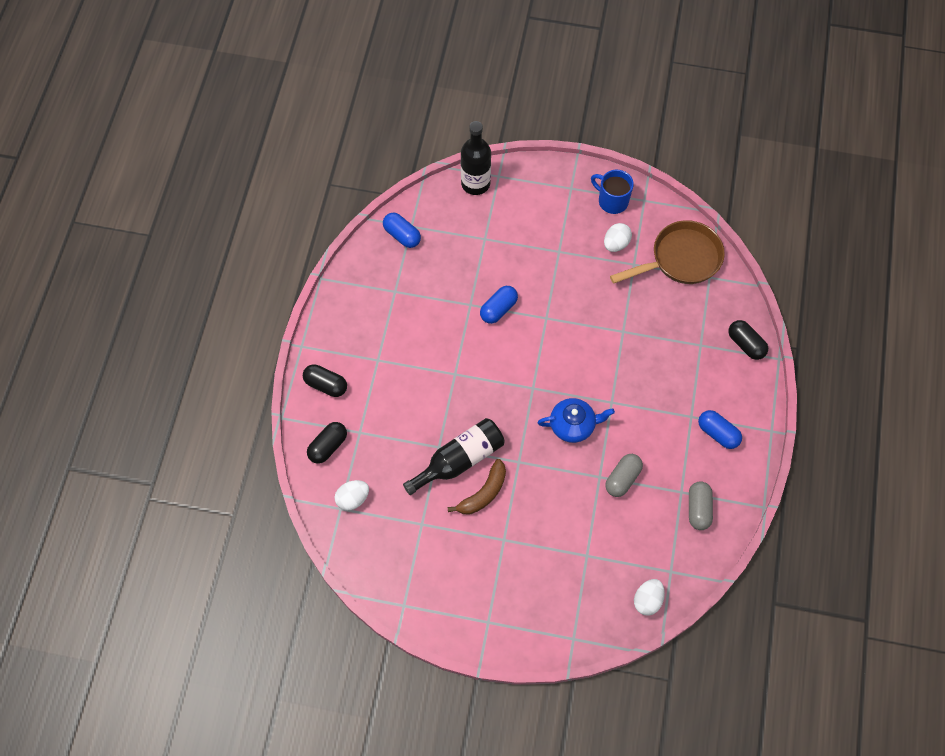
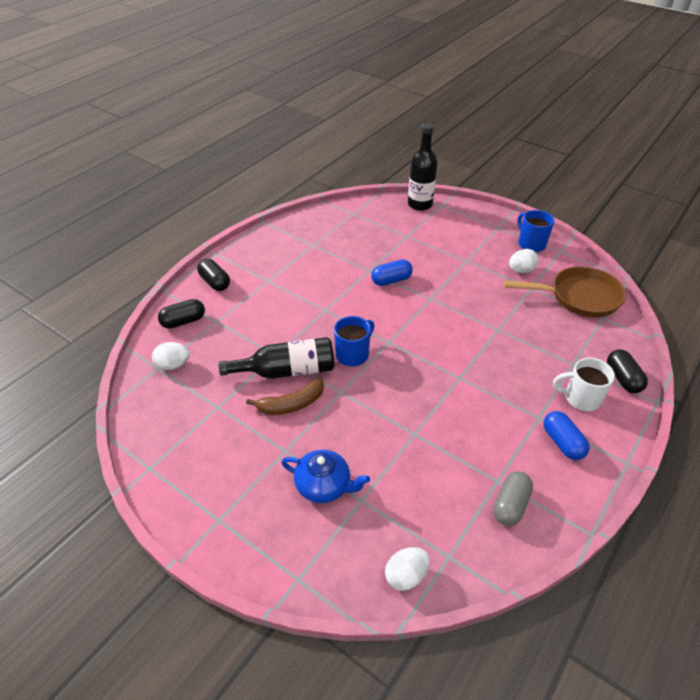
camera: 25 degrees right, 20 degrees down
blue capsule [383,212,421,248] -> none
blue teapot [538,398,615,443] -> blue teapot moved to [281,450,370,503]
grey capsule [605,454,643,497] -> none
none -> blue mug [334,316,374,366]
none -> white mug [553,358,615,411]

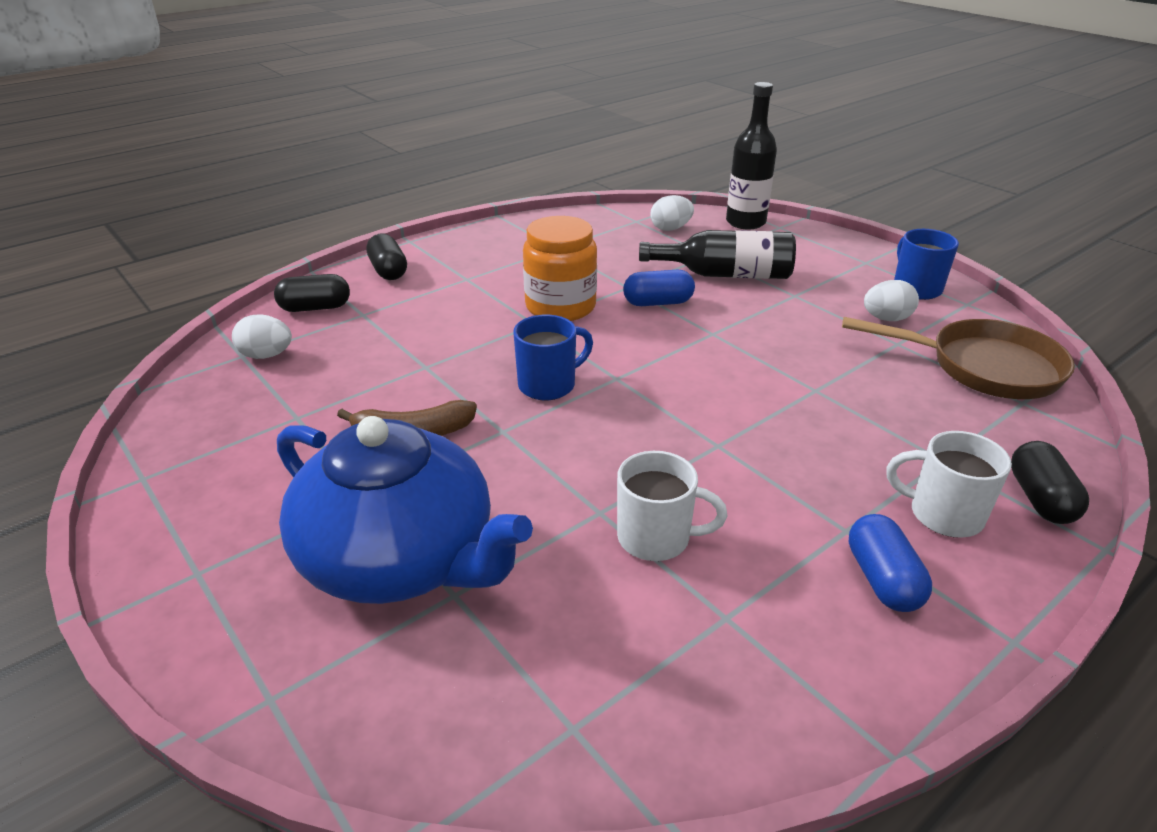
camera: 15 degrees right, 10 degrees down
black bottle [218,337,334,379] -> black bottle moved to [639,230,796,279]
blue teapot [281,450,370,503] -> blue teapot [277,416,533,604], size x1.91
white egg [385,547,430,591] -> white egg moved to [650,195,694,231]
grey capsule [493,471,533,526] -> none
none -> orange jar [523,216,597,321]
none -> white mug [617,451,727,561]

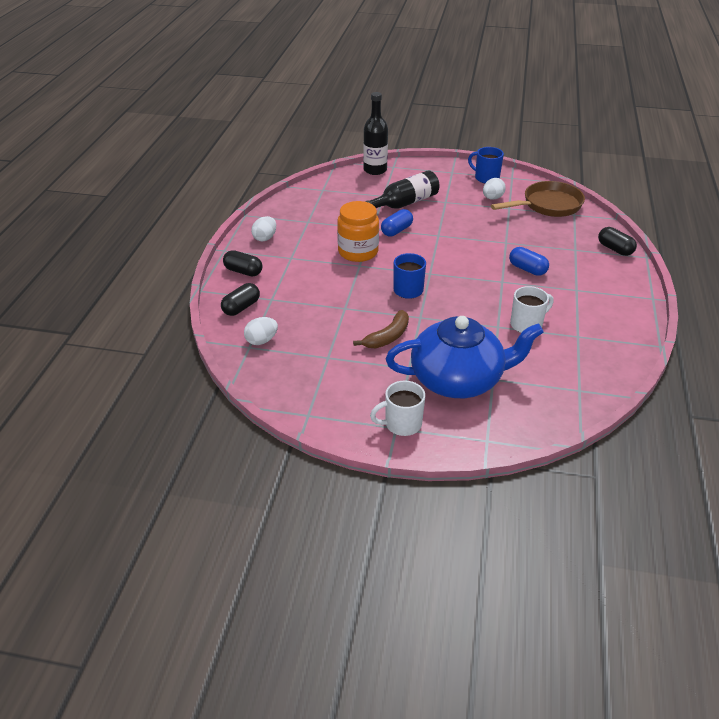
camera: 40 degrees left, 5 degrees up
white egg [650,195,694,231] -> white egg moved to [251,216,276,241]
blue capsule [849,514,932,612] -> blue capsule moved to [509,247,549,276]
white mug [886,431,1012,538] -> white mug moved to [370,381,425,436]

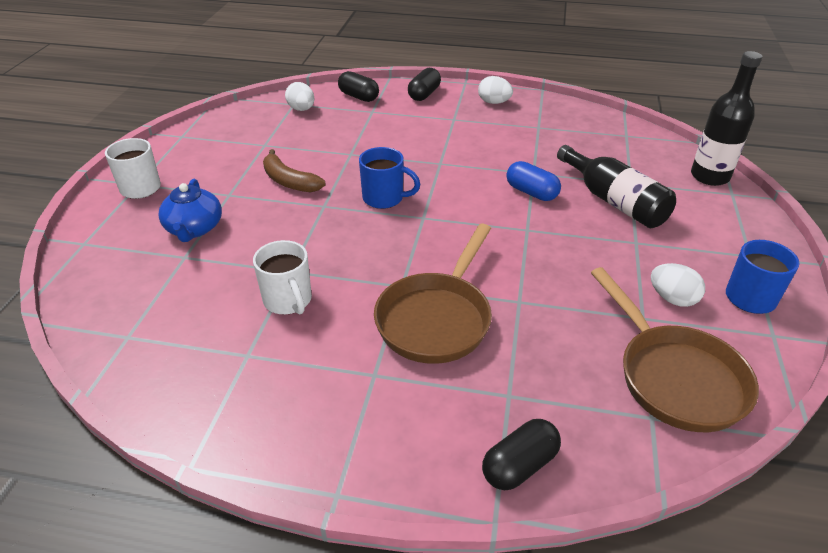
camera: 90 degrees right, 0 degrees up
orange jar [337,201,379,262] -> none
blue teapot [386,316,544,398] -> blue teapot [158,179,222,242], size x0.52
blue capsule [509,247,549,276] -> brown pan [374,224,492,364]

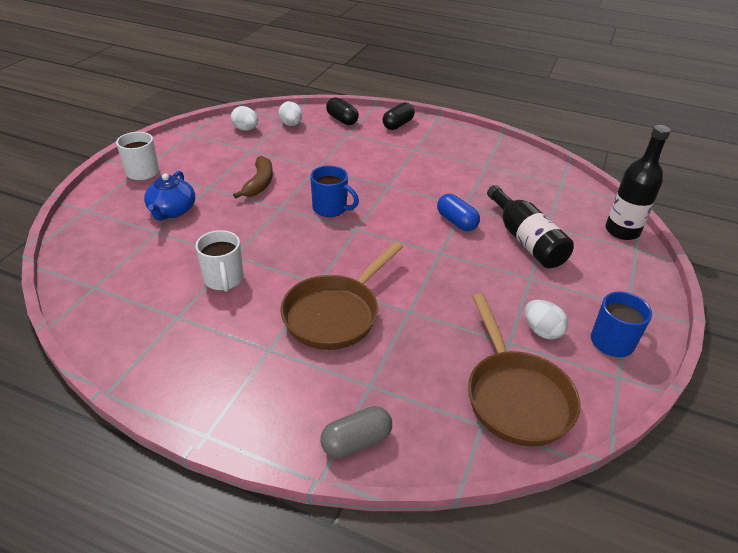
camera: 10 degrees right, 0 degrees up
brown banana [263,149,325,192] -> brown banana turned 135 degrees counterclockwise [233,156,273,199]
white egg [478,76,513,104] -> white egg moved to [231,106,258,131]
black capsule [482,419,561,490] -> grey capsule [321,406,392,458]

